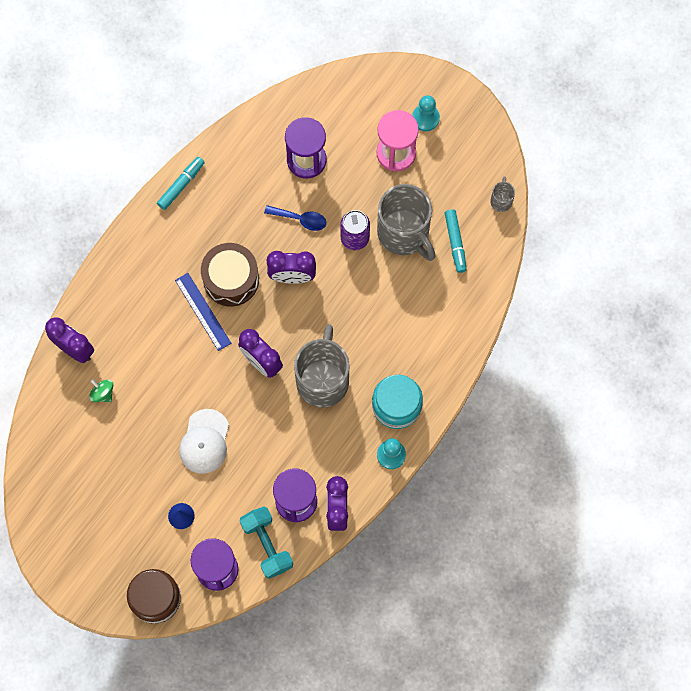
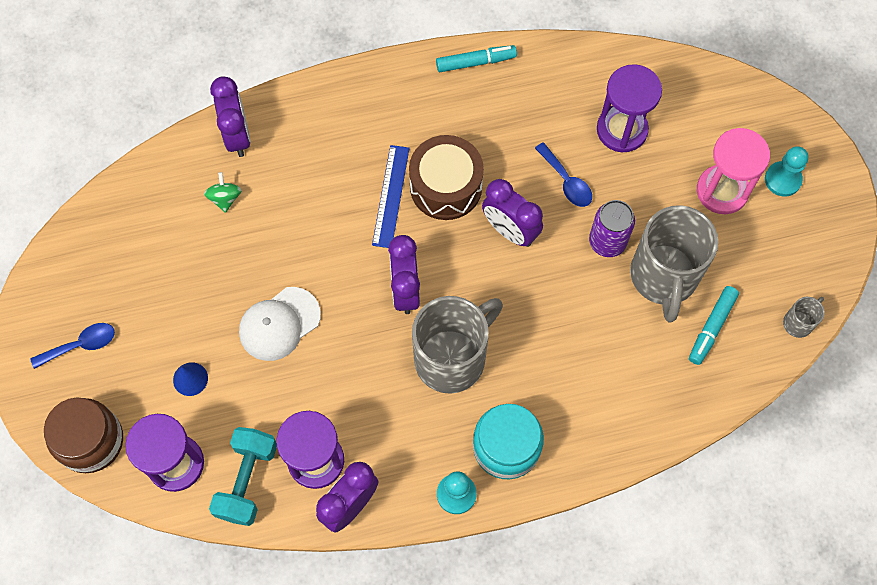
camera: 40 degrees right, 5 degrees down
none -> blue spoon [30,323,115,369]

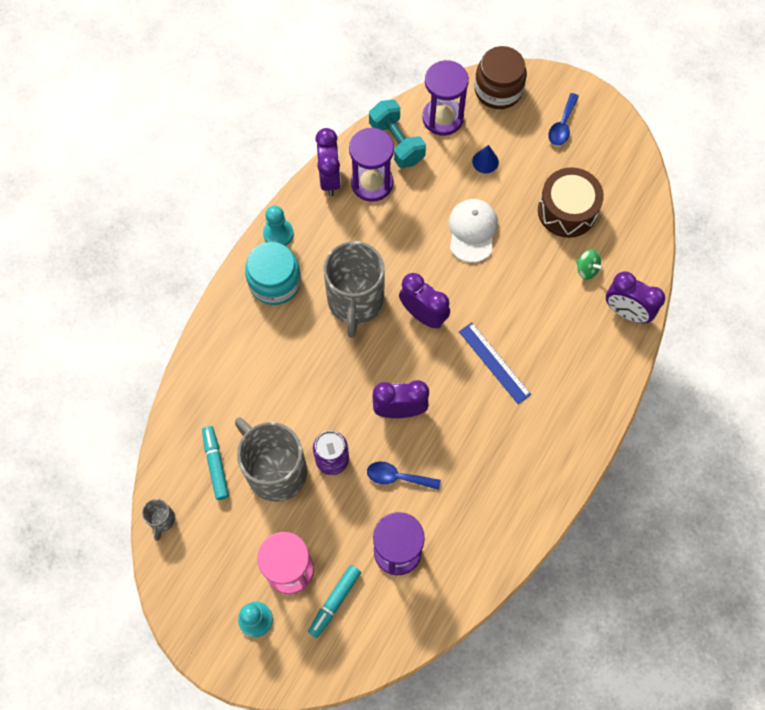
camera: 135 degrees right, 0 degrees up
brown drum [409,135,484,220] -> brown drum moved to [538,167,604,238]
turquoise marker [436,45,517,72] -> turquoise marker moved to [308,565,361,638]

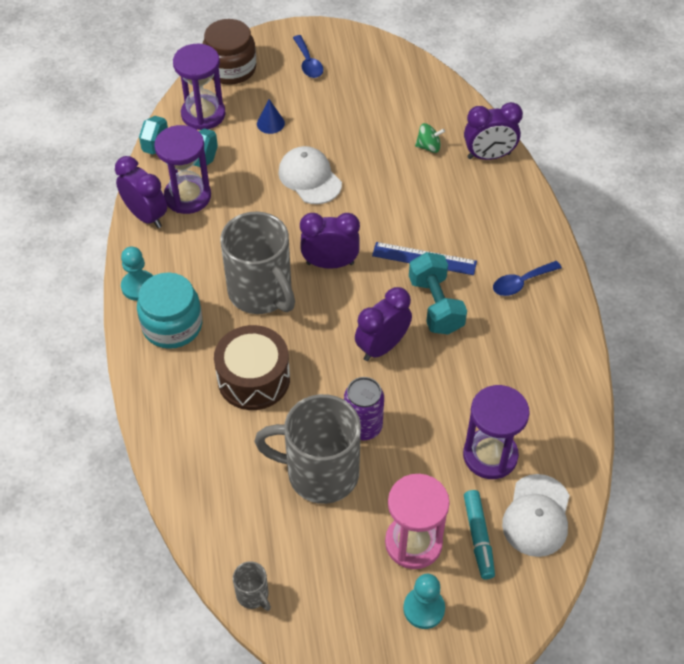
camera: 40 degrees left, 15 degrees down
turquoise marker [202,426,229,500] -> none
blue spoon [367,462,441,490] -> blue spoon moved to [493,261,562,296]
brown drum [538,167,604,238] -> brown drum moved to [214,325,290,410]
none -> turquoise dumbbell [409,252,467,334]
none -> white cap [502,474,570,557]

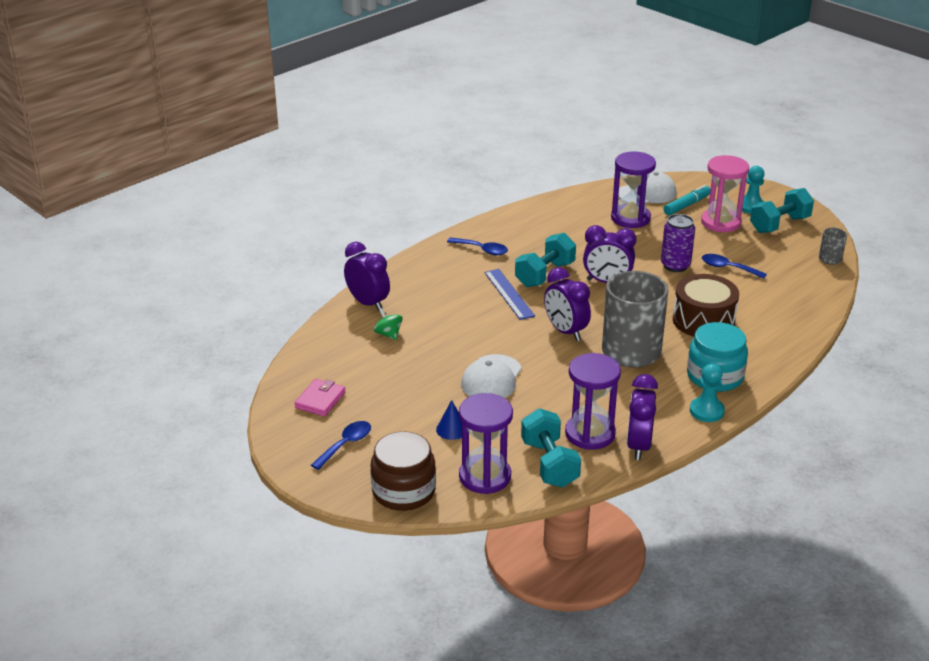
camera: 125 degrees left, 20 degrees down
grey mug [254,394,361,504] -> blue spoon [702,254,767,279]
none -> pink wallet [294,379,346,416]
none -> turquoise dumbbell [750,188,814,233]

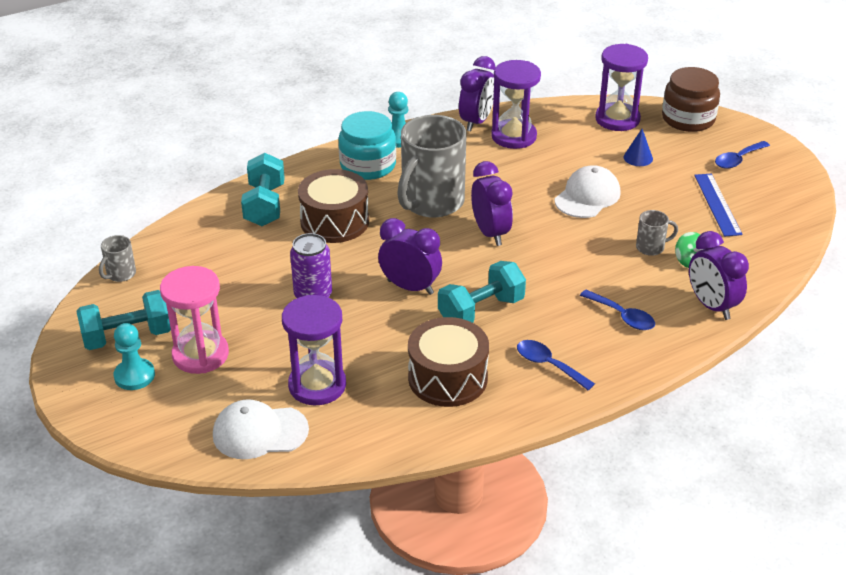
camera: 165 degrees left, 5 degrees up
pink wallet [294,379,346,416] -> none
blue ruler [485,269,535,320] -> blue ruler moved to [694,174,742,236]
turquoise dumbbell [521,408,581,488] -> turquoise dumbbell moved to [241,153,285,226]
turquoise marker [663,185,711,215] -> none
blue spoon [702,254,767,279] -> blue spoon moved to [580,290,655,330]
none -> brown drum [408,317,489,407]
none -> grey mug [636,210,678,256]

